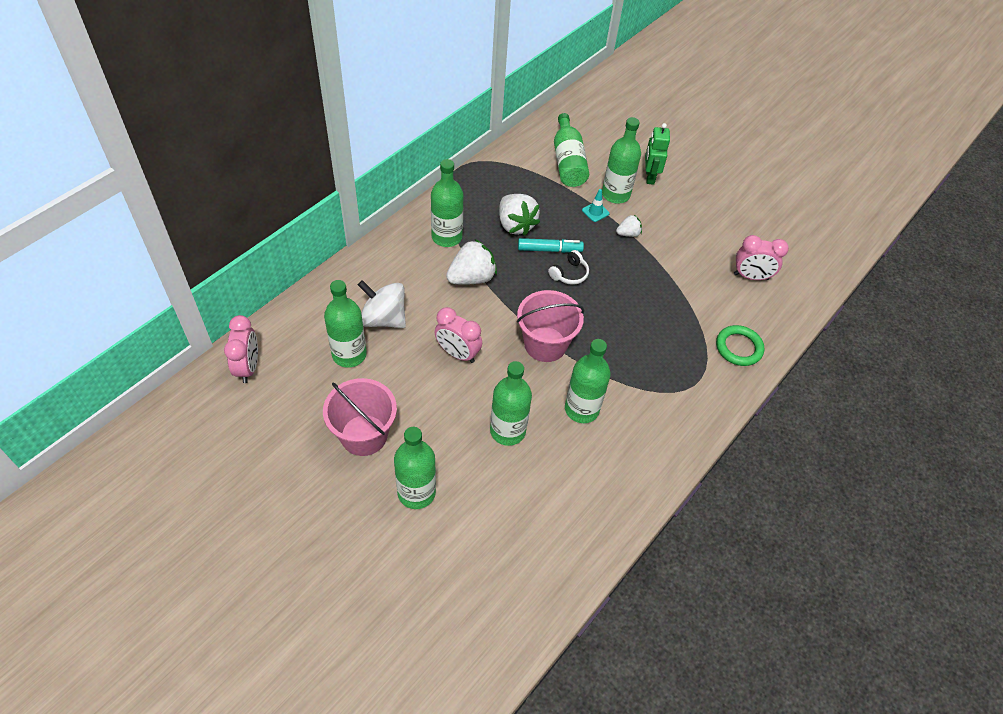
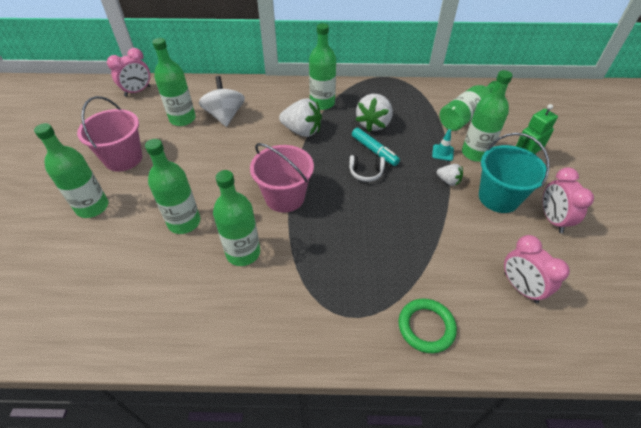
camera: 55 degrees right, 5 degrees down
pink clock [434,307,482,363] -> pink clock moved to [543,167,594,233]
none -> turquoise bucket [479,133,550,213]

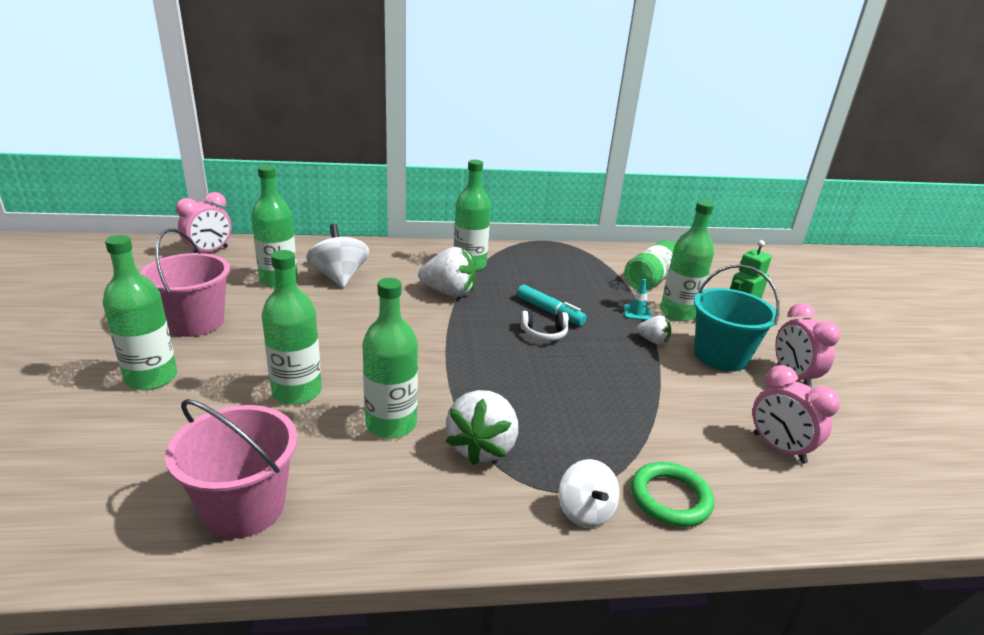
camera: 10 degrees left, 20 degrees down
pink bucket [250,143,314,213] -> pink bucket moved to [165,399,297,539]
white strawberry [356,94,393,132] -> white strawberry moved to [446,390,518,465]
none -> white spinning top [559,459,620,528]

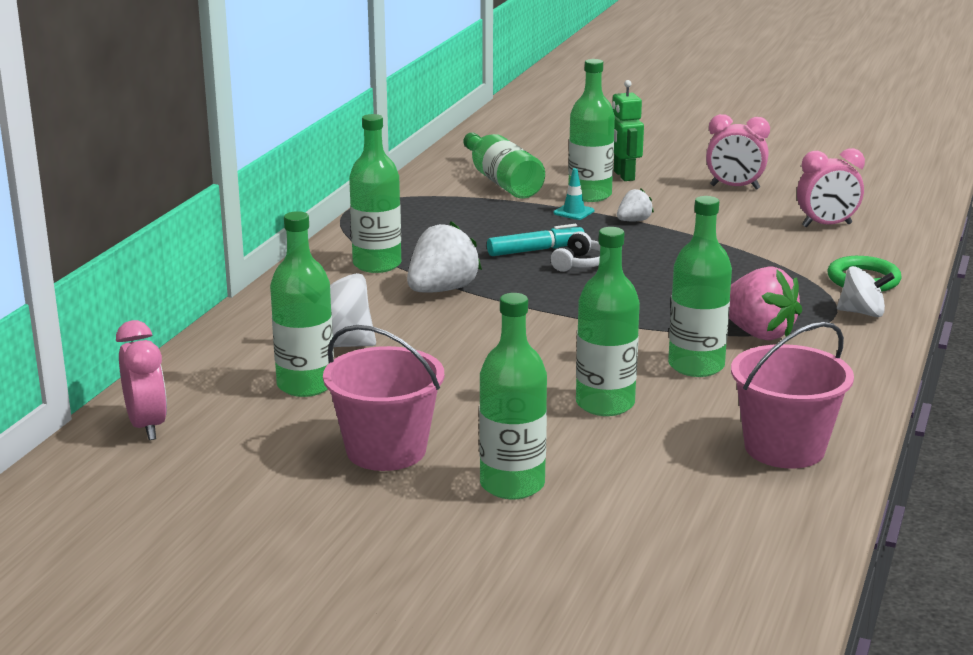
camera: 60 degrees left, 5 degrees down
white strawberry [446,390,518,465] -> pink strawberry [729,267,802,340]
turquoise bucket [694,265,780,371] -> none

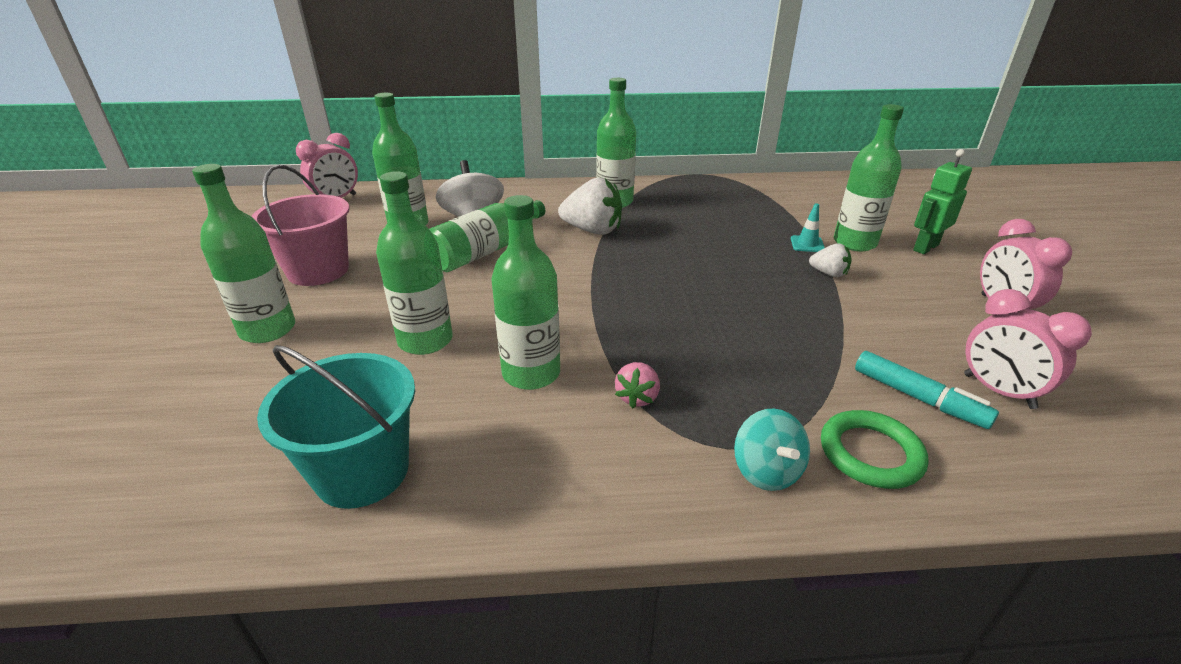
camera: 65 degrees right, 10 degrees up
green bottle [463,132,545,199] -> green bottle moved to [429,200,545,272]
turquoise marker [487,224,584,256] -> turquoise marker moved to [855,351,999,429]
white headphones [551,232,600,272] -> none
pink strawberry [729,267,802,340] -> pink strawberry [615,362,660,408], size x0.54
pink bucket [731,322,854,469] -> turquoise bucket [257,345,415,509]
white spinning top [837,266,895,317] -> turquoise spinning top [734,409,810,491]

